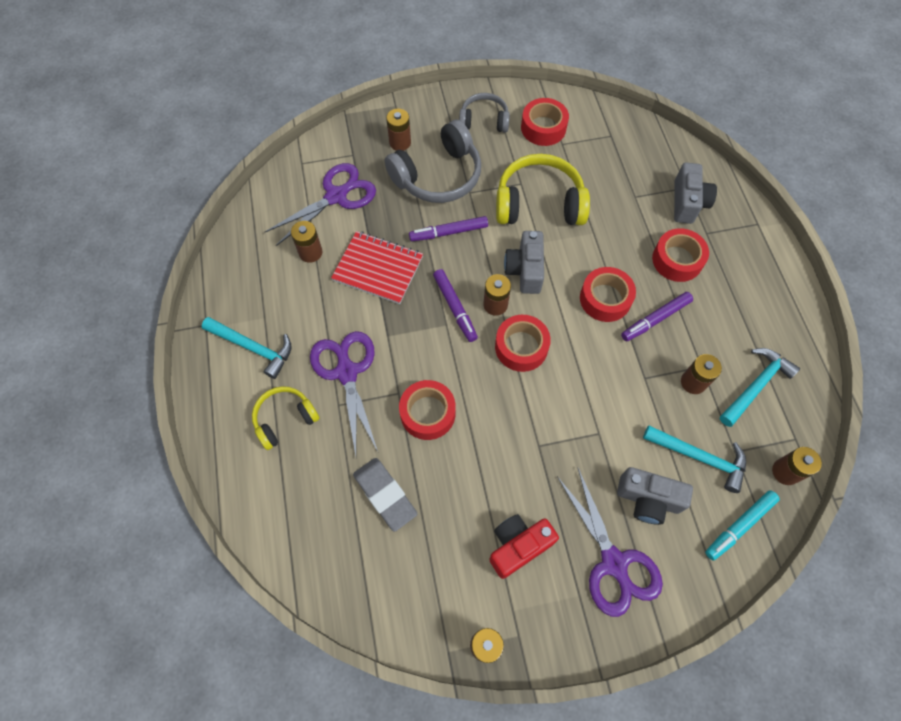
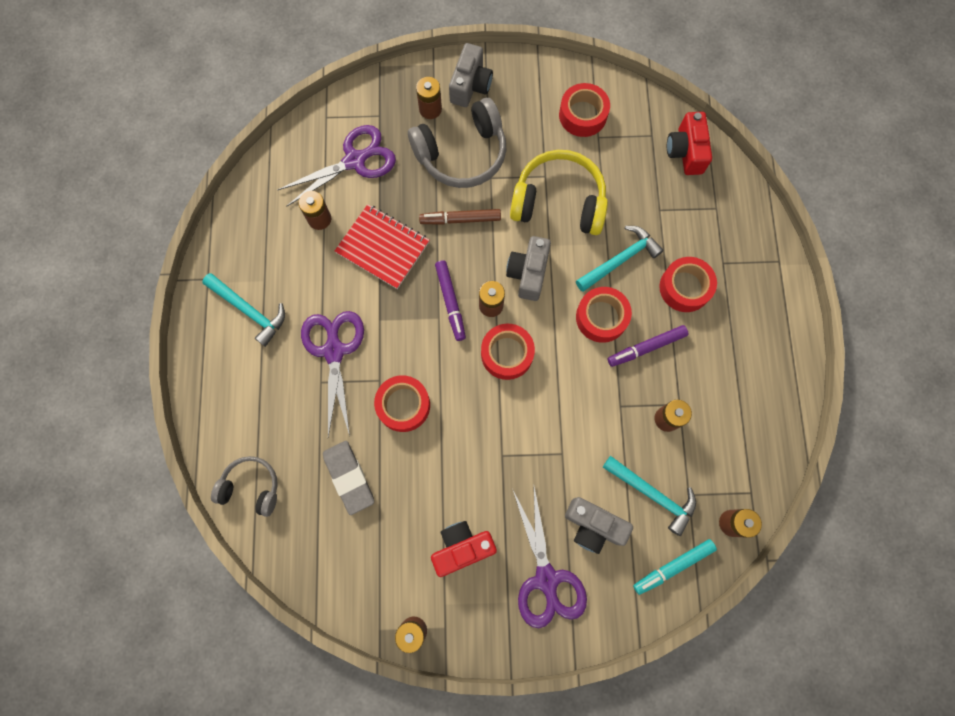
camera: 10 degrees right, 10 degrees up
yellow headphones [252,386,320,450] -> none
purple marker [409,216,488,241] -> brown marker [419,209,501,225]
grey headphones [459,93,510,132] -> grey headphones moved to [211,456,278,517]
grey camera [674,162,717,224] -> grey camera moved to [449,43,493,107]
turquoise hammer [720,348,800,427] -> turquoise hammer moved to [576,226,664,292]
none -> red camera [667,112,712,175]

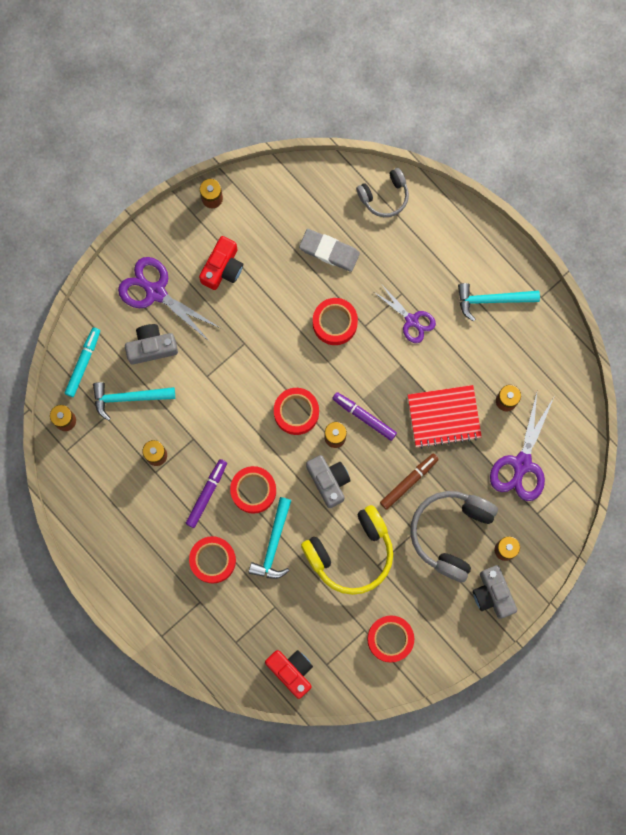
camera: 140 degrees right, 5 degrees up
purple scissors [301,311,364,437] -> purple scissors [374,285,436,343], size x0.64

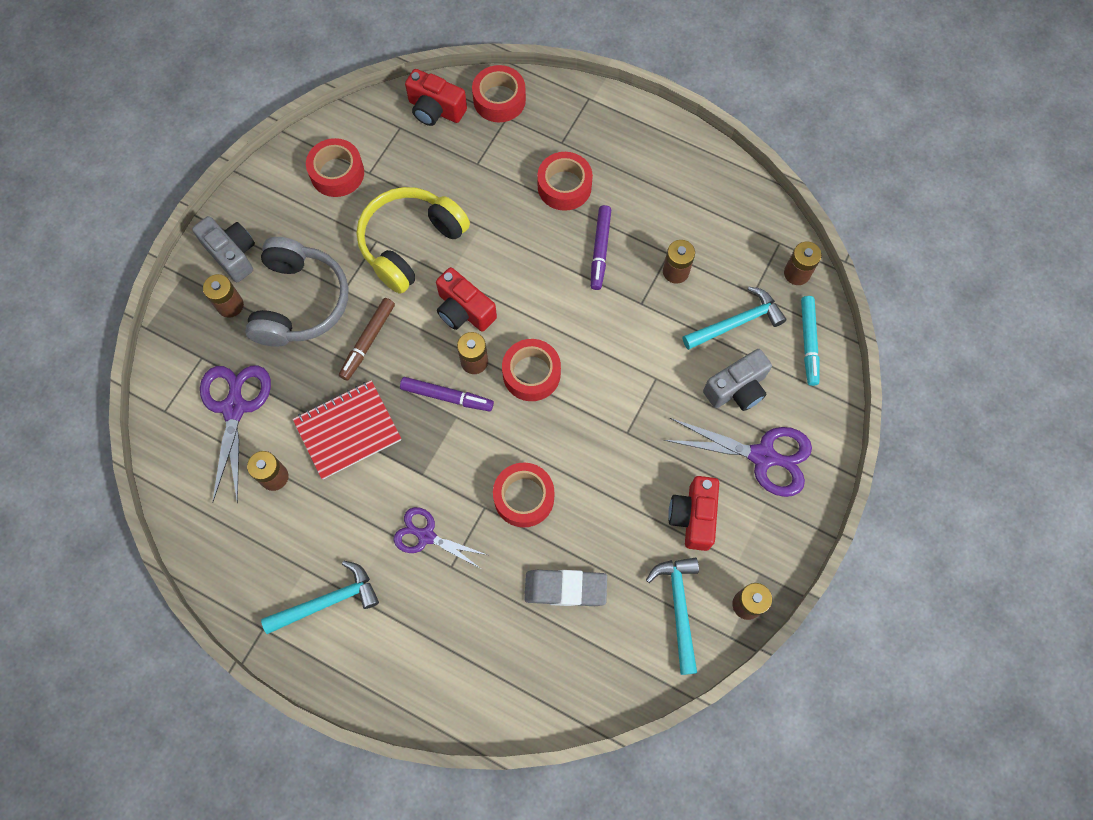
camera: 160 degrees right, 10 degrees down
red tape [230,466,276,514] -> red tape moved to [472,65,526,122]
turquoise hammer [248,497,291,579] -> turquoise hammer moved to [646,557,699,675]
grey camera [306,455,351,508] -> red camera [436,267,497,332]
grey headphones [356,168,409,217] -> none

